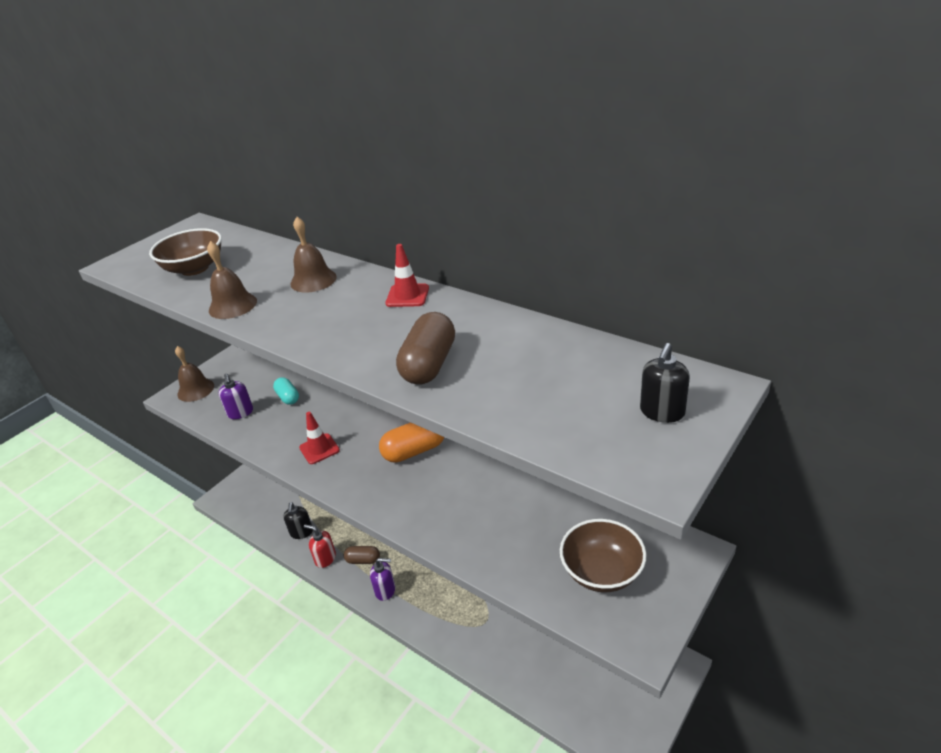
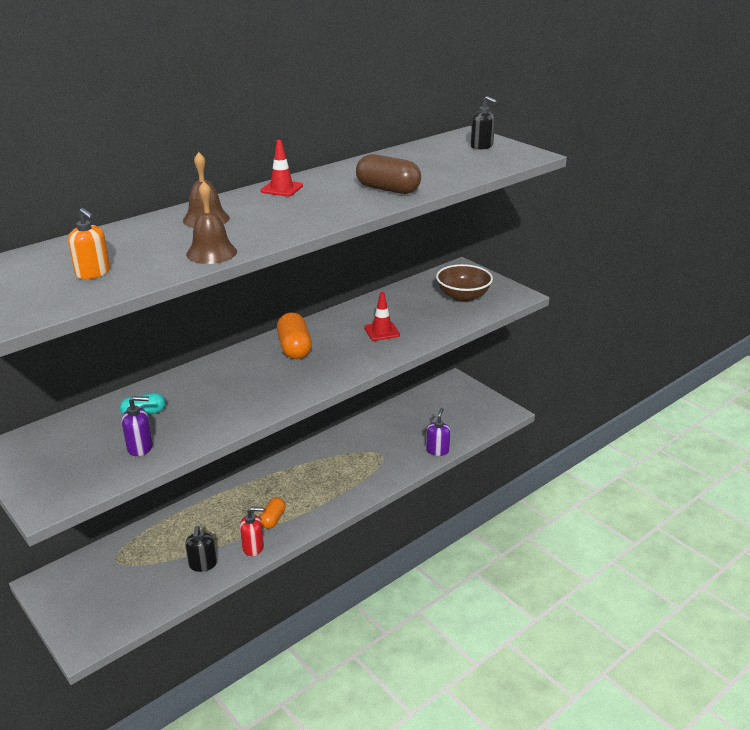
camera: 80 degrees left, 5 degrees down
brown bowl [149,228,222,276] -> orange soap dispenser [68,208,110,279]
brown bell [175,346,214,402] -> none
black soap dispenser [283,502,313,539] -> black soap dispenser turned 75 degrees clockwise [185,526,217,572]
red traffic cone [299,412,340,464] -> red traffic cone moved to [364,292,400,341]
red soap dispenser [304,524,336,568] -> red soap dispenser turned 135 degrees counterclockwise [240,507,264,556]
brown capsule [344,546,380,564] -> orange capsule [259,497,286,529]
purple soap dispenser [370,558,395,601] -> purple soap dispenser moved to [426,408,451,456]

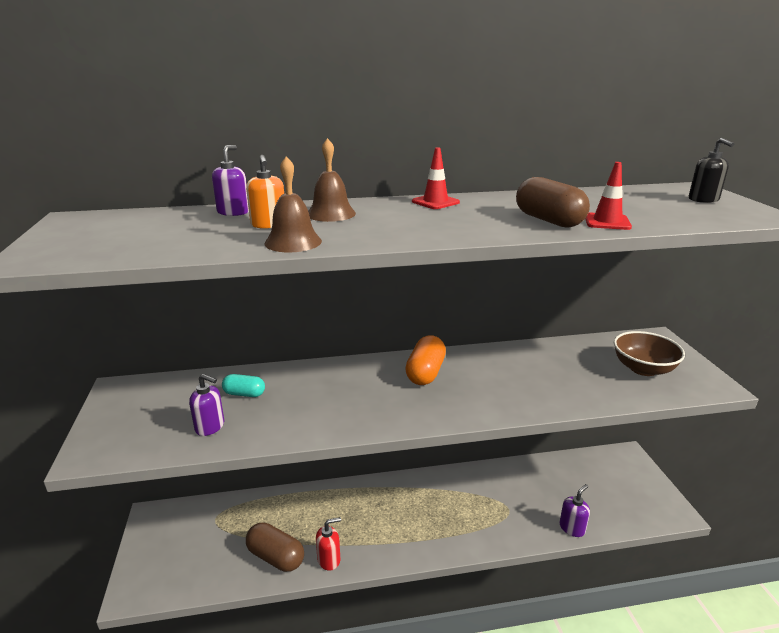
camera: 30 degrees right, 5 degrees down
orange soap dispenser [68,208,110,279] -> orange soap dispenser moved to [246,155,284,229]
black soap dispenser [185,526,217,572] -> brown capsule [246,523,304,572]
red soap dispenser [240,507,264,556] -> red soap dispenser turned 45 degrees counterclockwise [316,517,341,571]
orange capsule [259,497,286,529] -> none
red traffic cone [364,292,400,341] -> red traffic cone moved to [585,162,632,230]
none -> purple soap dispenser [212,145,249,216]

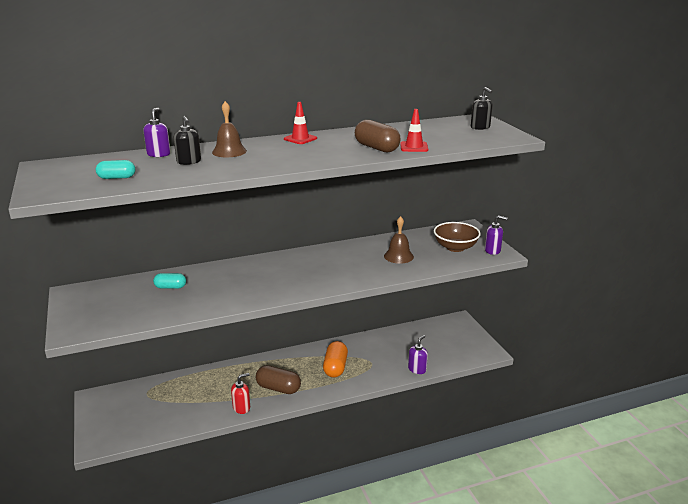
camera: 10 degrees left, 0 degrees up
purple soap dispenser [189,374,224,436] -> purple soap dispenser moved to [485,216,507,255]
orange soap dispenser [246,155,284,229] -> black soap dispenser [174,116,201,165]
brown capsule [246,523,304,572] -> brown capsule moved to [256,365,301,394]
brown bell [265,156,322,252] -> brown bell moved to [384,216,414,264]
orange capsule [405,336,446,385] -> orange capsule moved to [323,341,348,377]
none -> turquoise capsule [96,160,135,179]

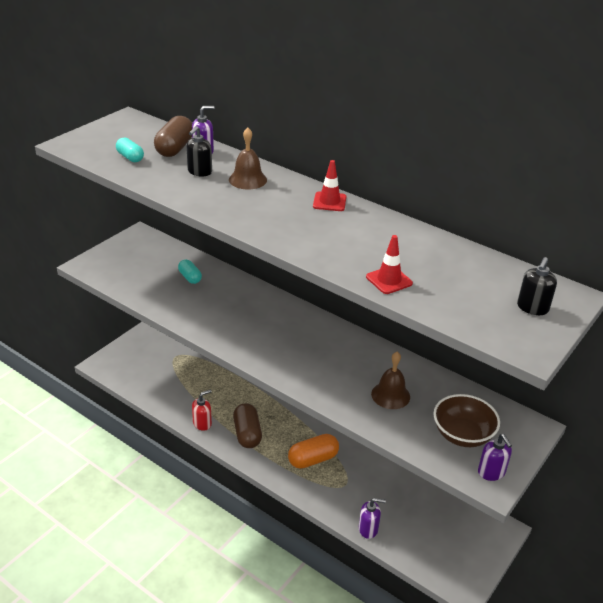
camera: 55 degrees right, 10 degrees up
red soap dispenser [231,373,250,414] -> red soap dispenser turned 60 degrees counterclockwise [192,390,212,431]
brown capsule [355,120,401,152] -> brown capsule moved to [154,116,192,157]

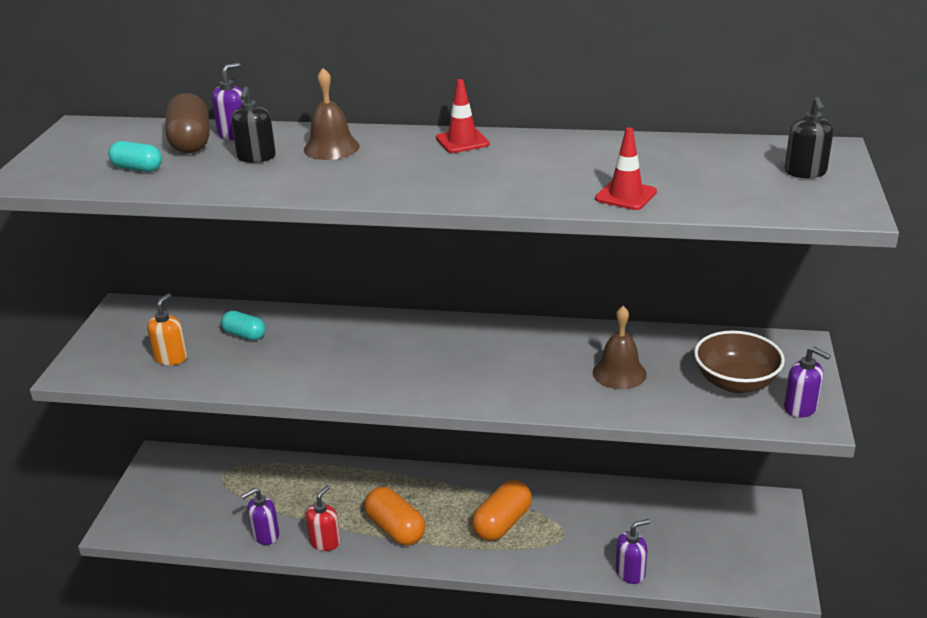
camera: 25 degrees left, 5 degrees down
brown capsule [233,403,262,448] -> orange capsule [364,487,425,545]
none -> orange soap dispenser [147,293,187,365]
none -> purple soap dispenser [241,488,279,545]

